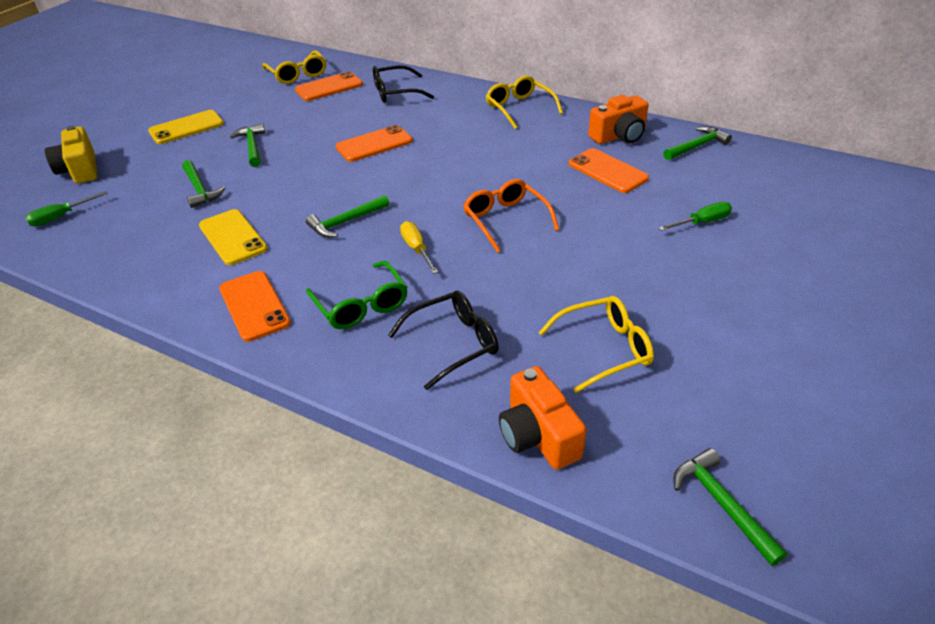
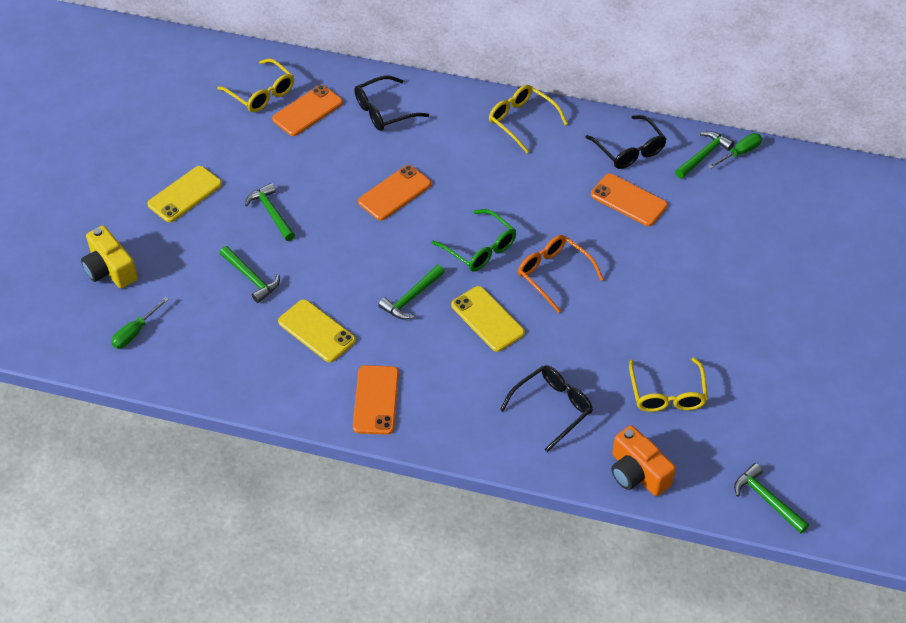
camera: 15 degrees left, 10 degrees up
orange phone [219,271,291,342] -> orange phone turned 45 degrees clockwise [353,365,399,435]
green glasses [306,261,408,329] -> green glasses moved to [432,209,516,271]
yellow screwdriver [400,221,438,274] -> yellow phone [451,286,525,352]
yellow glasses [538,296,654,393] -> yellow glasses turned 120 degrees clockwise [629,358,708,412]
orange camera [588,95,648,144] -> black glasses [585,115,666,169]
green screwdriver [659,202,732,231] -> green screwdriver moved to [708,133,762,169]

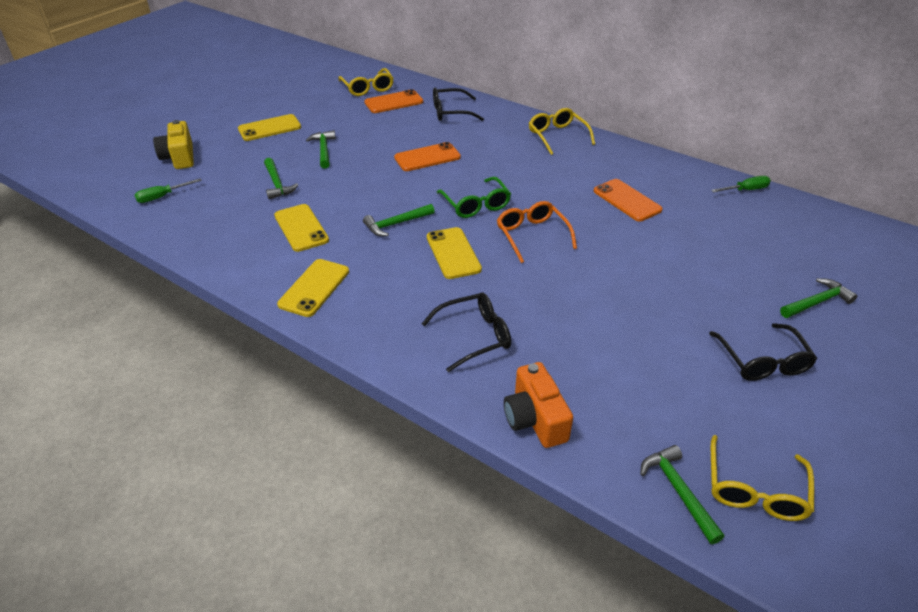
camera: 20 degrees right, 10 degrees down
orange phone [353,365,399,435] -> yellow phone [277,259,349,317]
black glasses [585,115,666,169] -> black glasses moved to [709,323,817,381]
yellow glasses [629,358,708,412] -> yellow glasses moved to [711,435,814,521]
green hammer [675,131,734,178] -> green hammer moved to [780,278,857,318]

